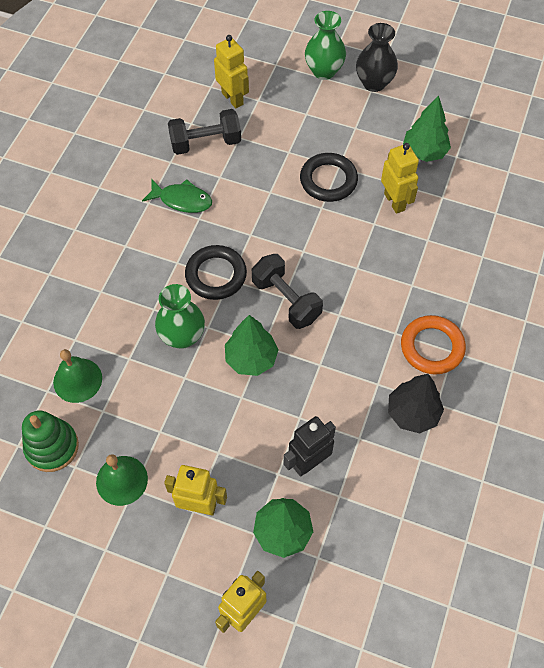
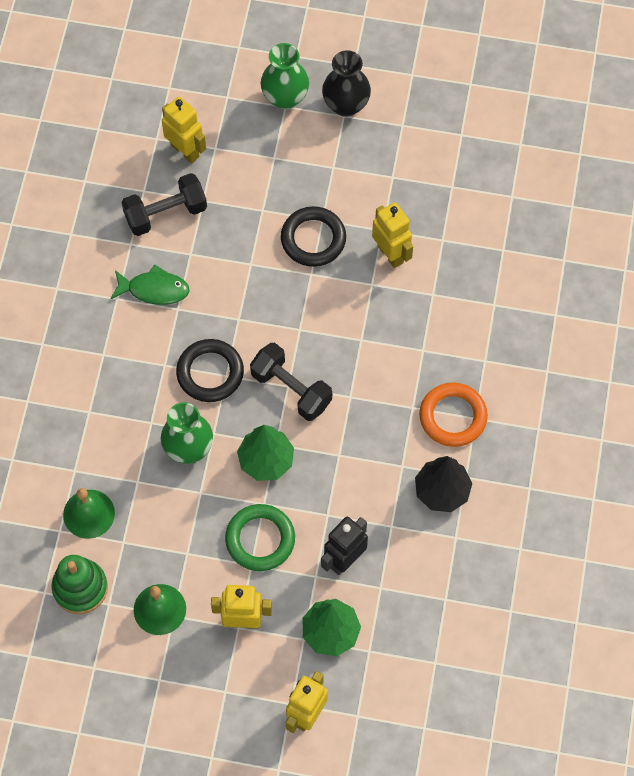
camera: 10 degrees left, 5 degrees up
green tree [403,95,451,162] -> none
none -> green ring [225,504,295,571]

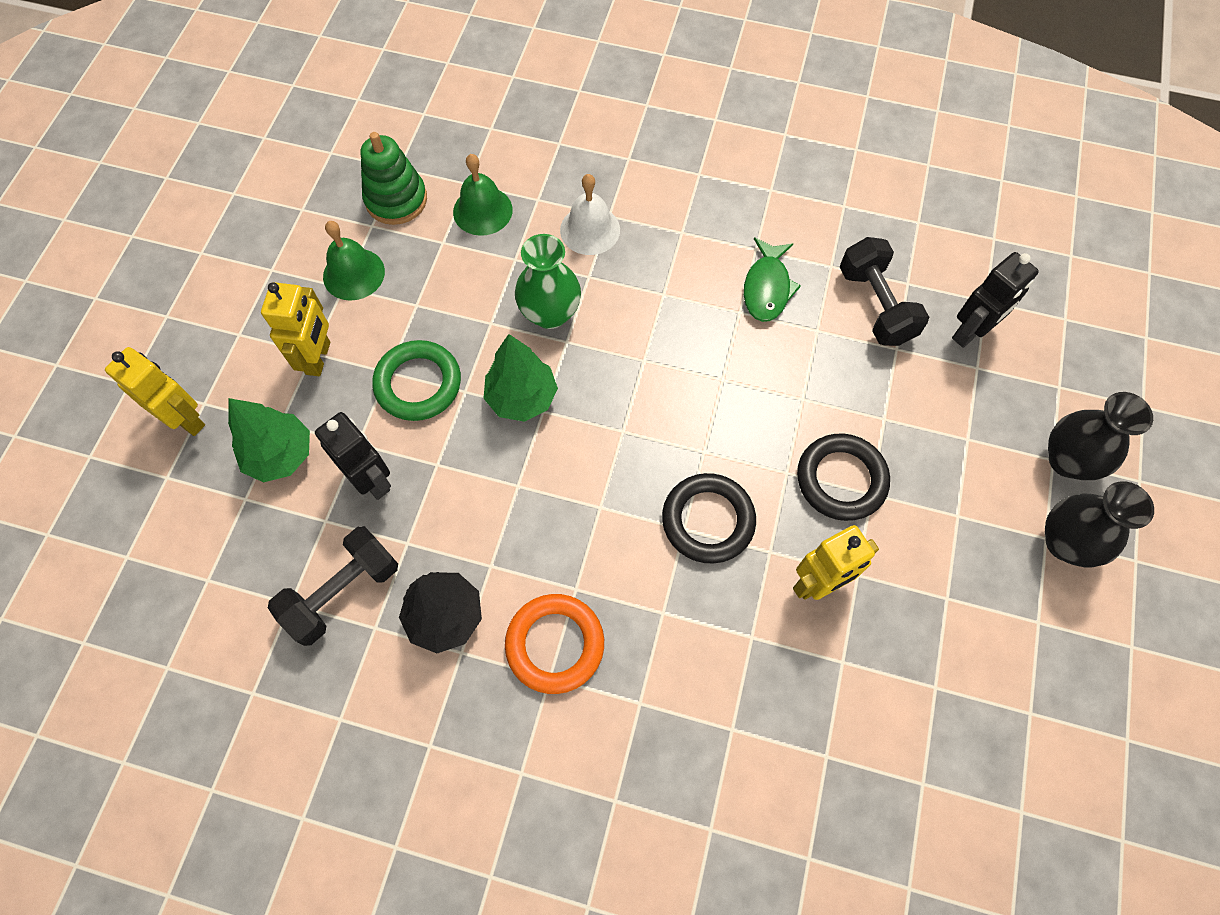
camera: 95 degrees right, 0 degrees up
yellow robot [162,97,206,163] -> black robot [952,252,1039,348]
black ring [176,339,244,402] -> black ring moved to [662,473,756,563]
black dumbbell [250,343,332,421] -> black dumbbell moved to [268,526,398,646]
green vase [261,43,309,109] -> black vase [1048,392,1153,480]
none -> white bell [560,174,620,255]

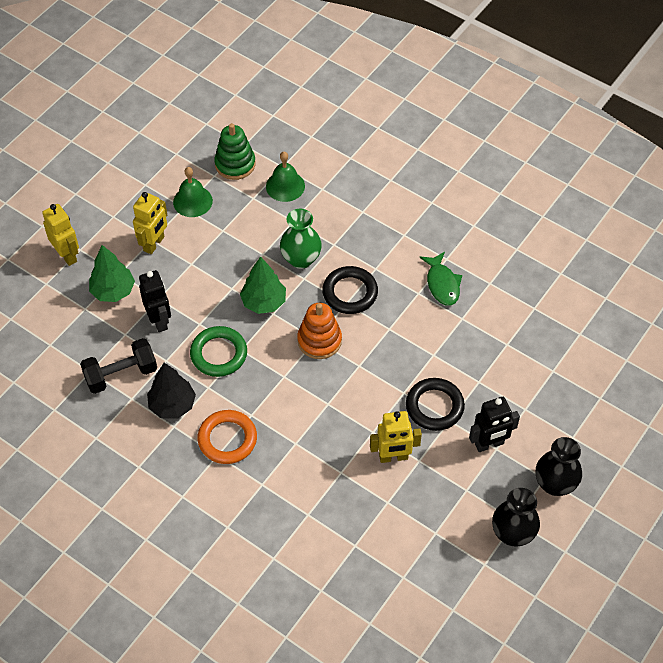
camera: 20 degrees right, 10 degrees down
green ring [372,340,461,421] -> green ring moved to [190,326,247,377]
white bell [560,174,620,255] -> none
black ring [662,473,756,563] -> black ring moved to [322,266,378,314]
green fish [744,238,801,322] -> green fish turned 45 degrees counterclockwise [420,252,462,306]
black dumbbell [840,237,929,346] -> none
black robot [952,252,1039,348] -> black robot moved to [469,397,520,452]
black vase [1048,392,1153,480] -> black vase moved to [492,488,540,547]
none -> orange stacking toy [297,303,342,359]

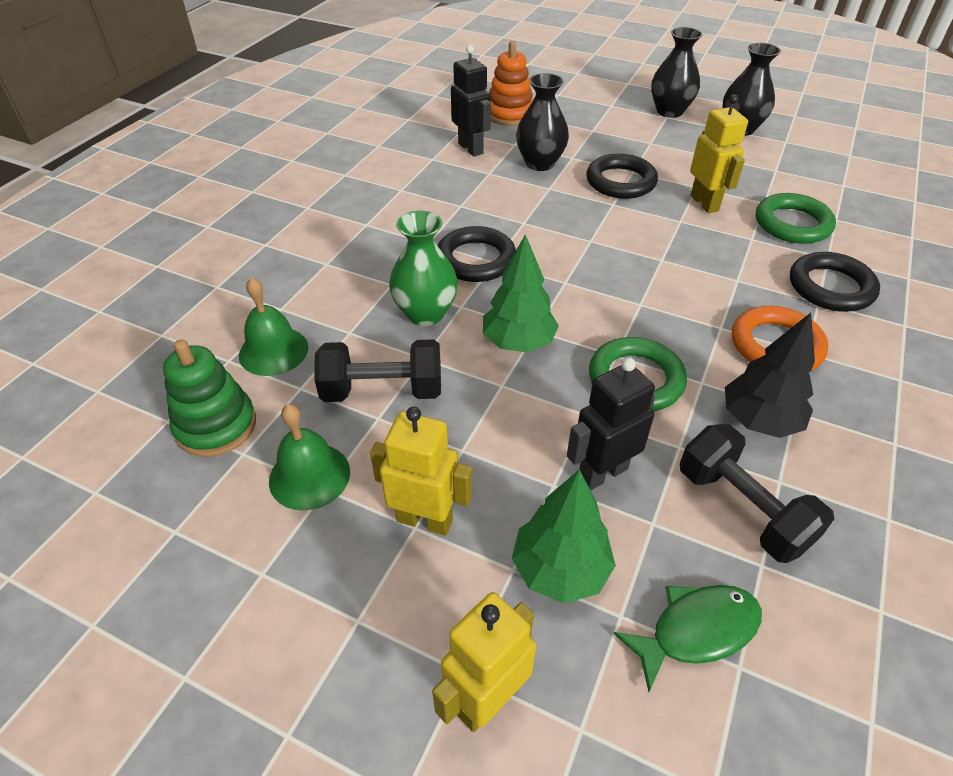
camera: 100 degrees left, 10 degrees down
orange stacking toy [297,303,342,359] -> orange stacking toy moved to [489,41,533,126]
green fish [420,252,462,306] -> green fish moved to [613,585,762,692]
black robot [469,397,520,452] -> black robot moved to [451,45,491,157]
none -> black dumbbell [314,339,441,402]
none -> black vase [516,73,569,171]
none -> green ring [756,193,836,244]
none -> black ring [790,252,880,312]

